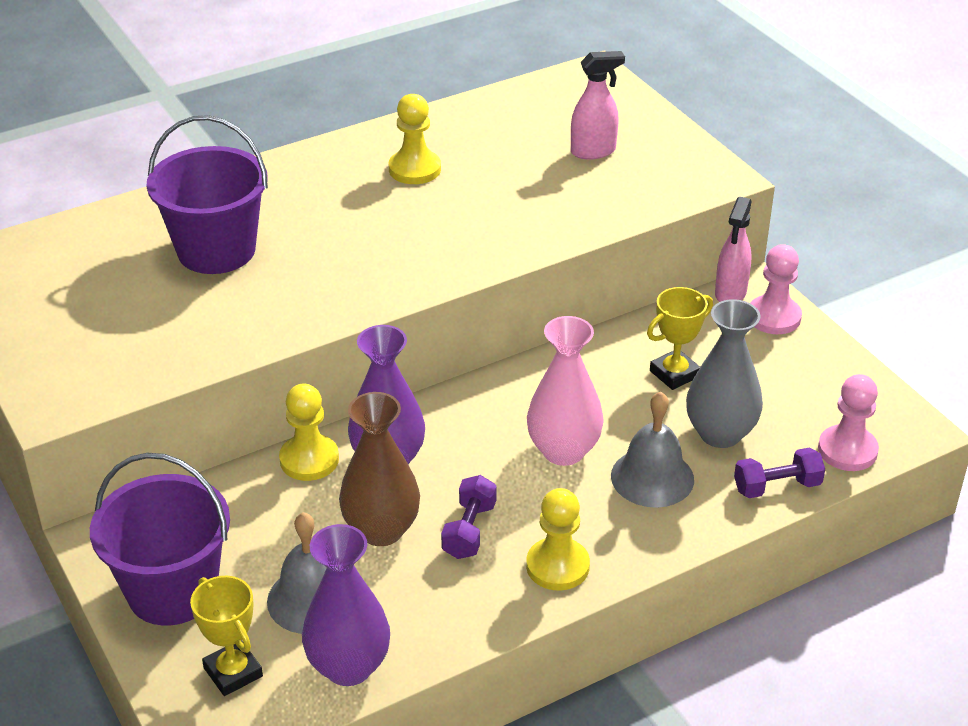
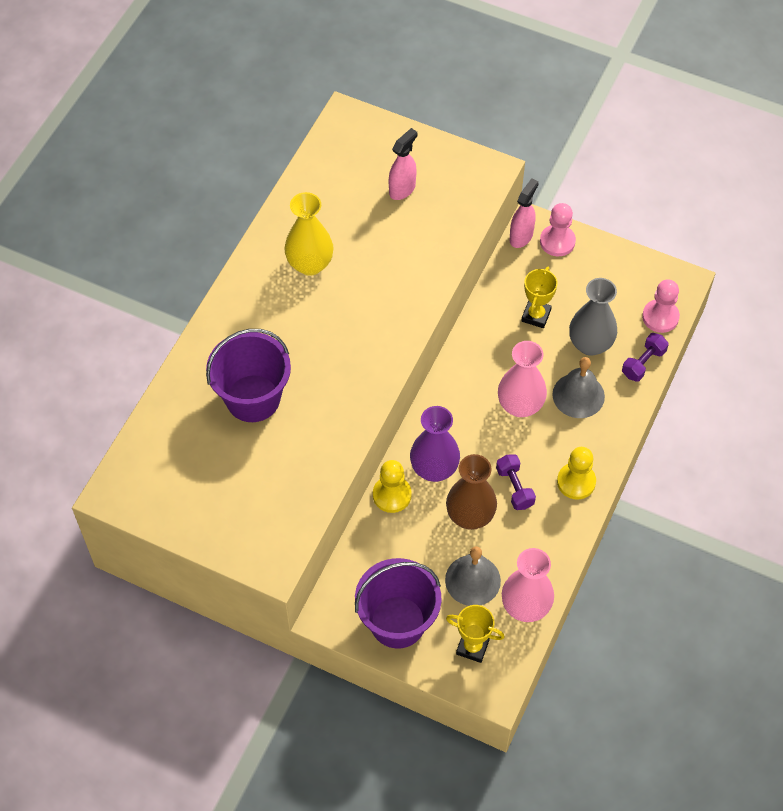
camera: 35 degrees left, 20 degrees up
purple vase [302,524,390,686] -> pink vase [502,548,554,622]
yellow pawn [388,94,441,184] -> yellow vase [284,192,334,276]
pink spray bottle [715,197,752,302] -> pink spray bottle turned 135 degrees counterclockwise [510,178,539,248]

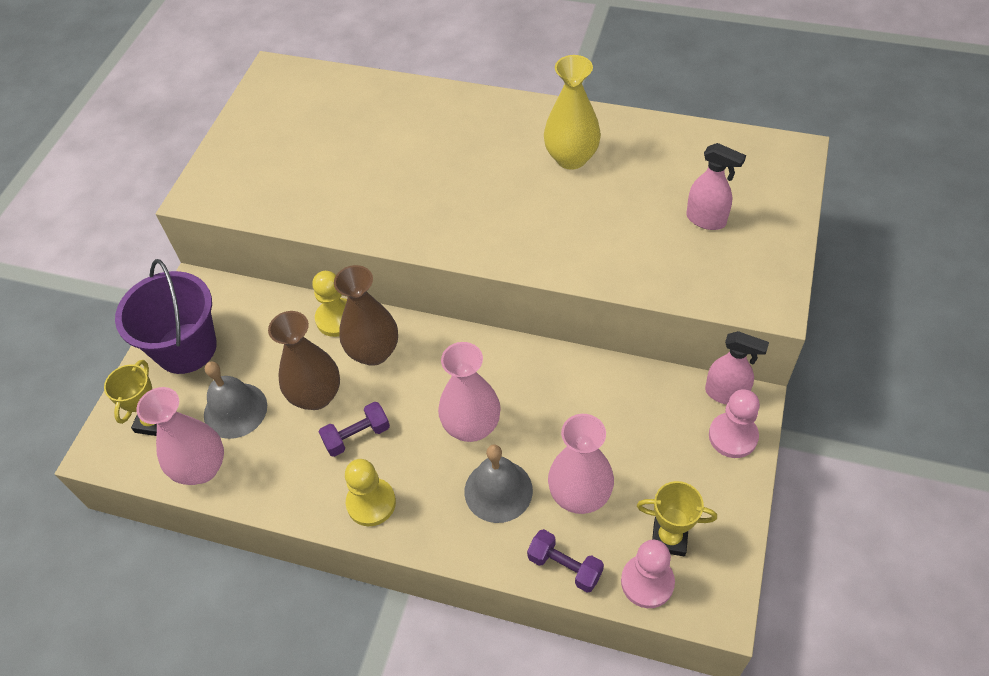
camera: 85 degrees right, 5 degrees down
purple bucket [206,329,291,422] -> none
purple vase [410,406,460,482] -> brown vase [334,265,398,366]
yellow trophy [521,267,558,328] -> yellow trophy moved to [637,481,717,557]
grey vase [569,278,617,356] -> pink vase [548,414,614,514]

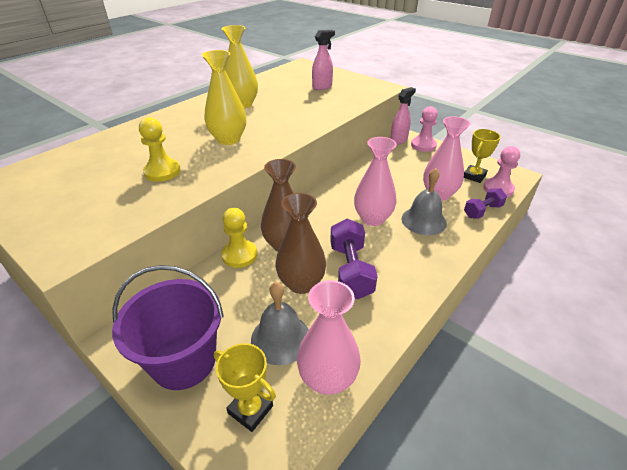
camera: 70 degrees left, 15 degrees down
purple dumbbell [319,402,390,457] -> purple dumbbell [330,219,377,299], size x1.58
yellow pawn [345,459,396,526] -> yellow pawn moved to [139,117,181,182]
none -> yellow vase [202,50,246,145]

